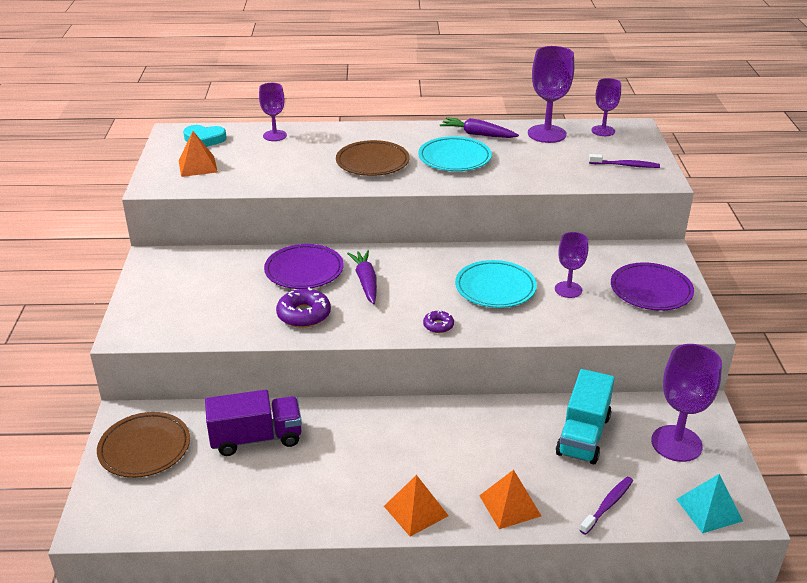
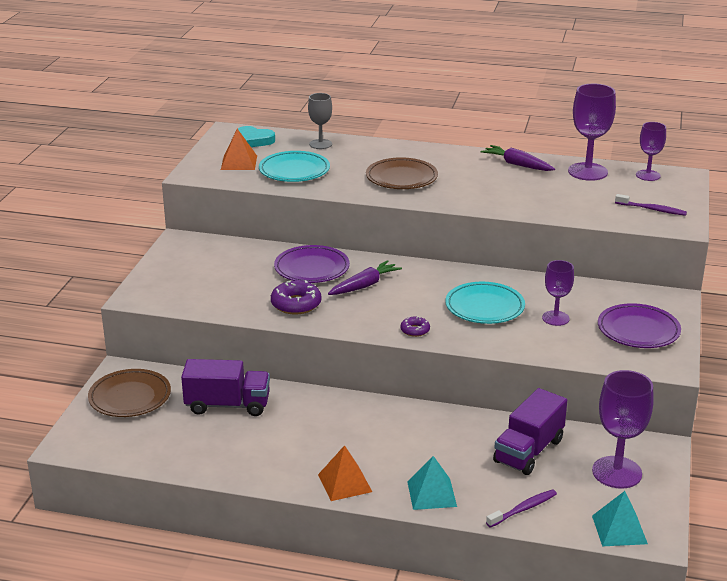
camera: 15 degrees right, 5 degrees down
purple goblet [259,83,287,141] -> grey goblet [308,93,332,149]
purple carrot [347,250,377,304] -> purple carrot turned 45 degrees clockwise [328,260,402,295]
turquoise plate [418,136,492,171] -> turquoise plate moved to [259,151,330,182]
orange pyramid [479,470,541,529] -> turquoise pyramid [407,456,457,510]
turquoise truck [556,369,615,464] -> purple truck [493,388,567,475]

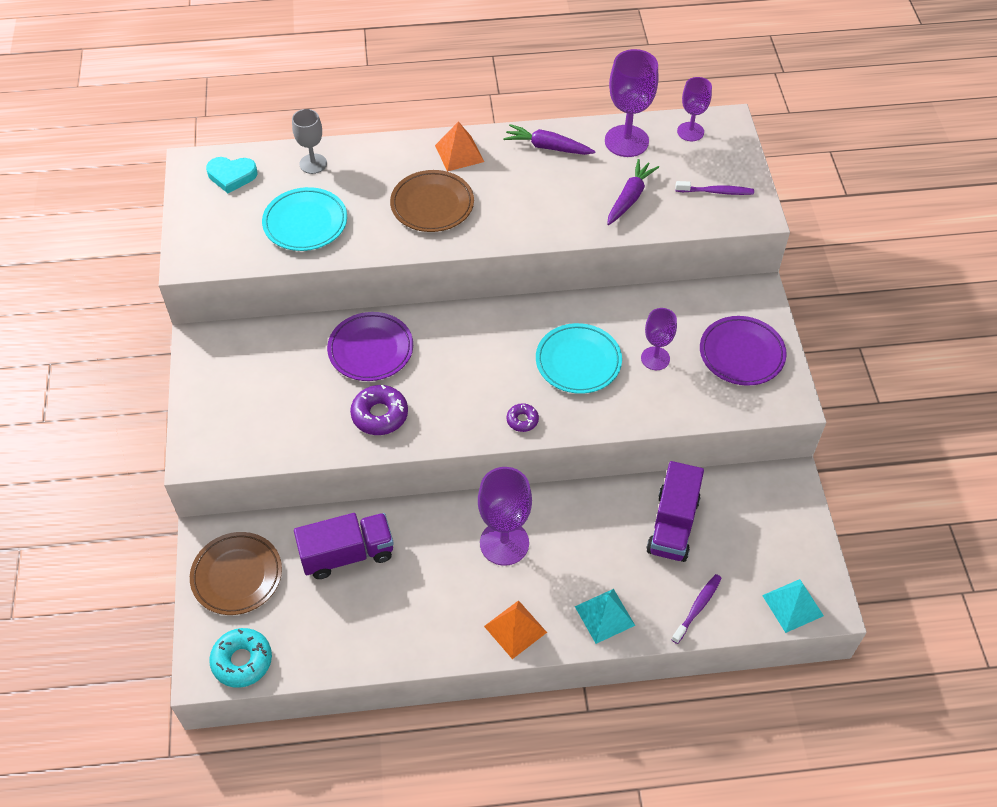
camera: 20 degrees left, 25 degrees up
orange pyramid [221,129,257,170] -> orange pyramid moved to [435,121,484,172]
purple carrot [328,260,402,295] -> purple carrot moved to [607,159,659,225]
purple goblet [592,370,654,489] -> purple goblet moved to [478,467,532,566]
none -> turquoise donut [209,628,272,688]

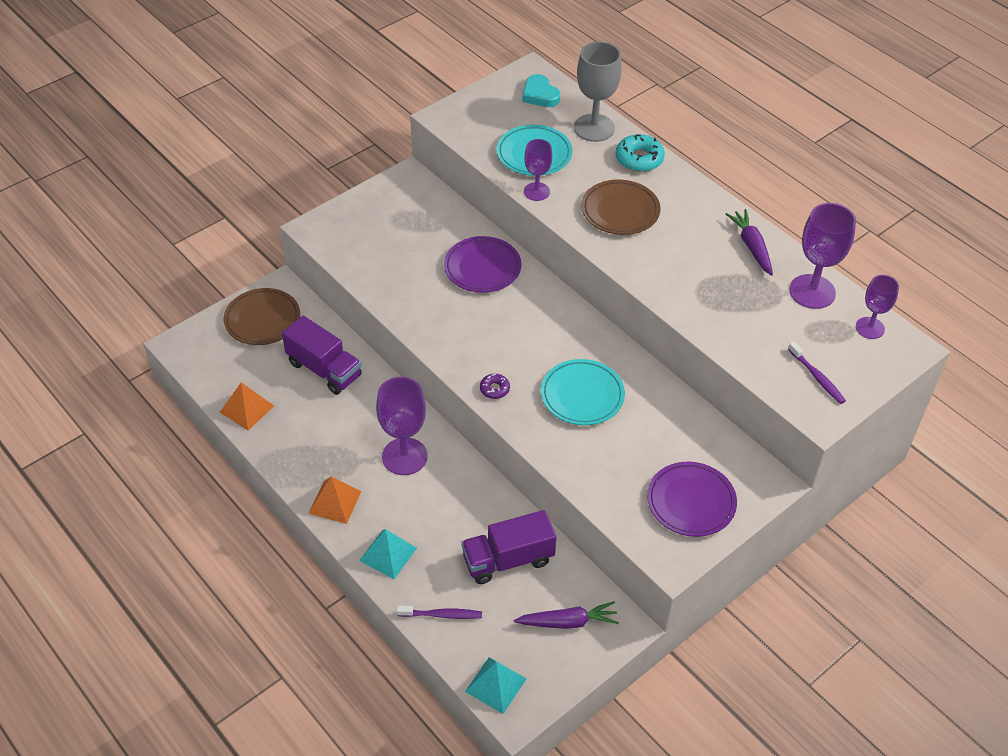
camera: 55 degrees right, 5 degrees down
turquoise donut [209,628,272,688] -> turquoise donut moved to [616,134,665,172]
grey goblet [292,109,327,174] -> grey goblet [574,42,622,142], size x1.63
purple donut [350,385,408,435] -> none
orange pyramid [435,121,484,172] -> orange pyramid moved to [220,382,274,430]
purple carrot [607,159,659,225] -> purple carrot moved to [514,601,619,629]
purple goblet [641,308,677,370] -> purple goblet moved to [524,139,552,201]

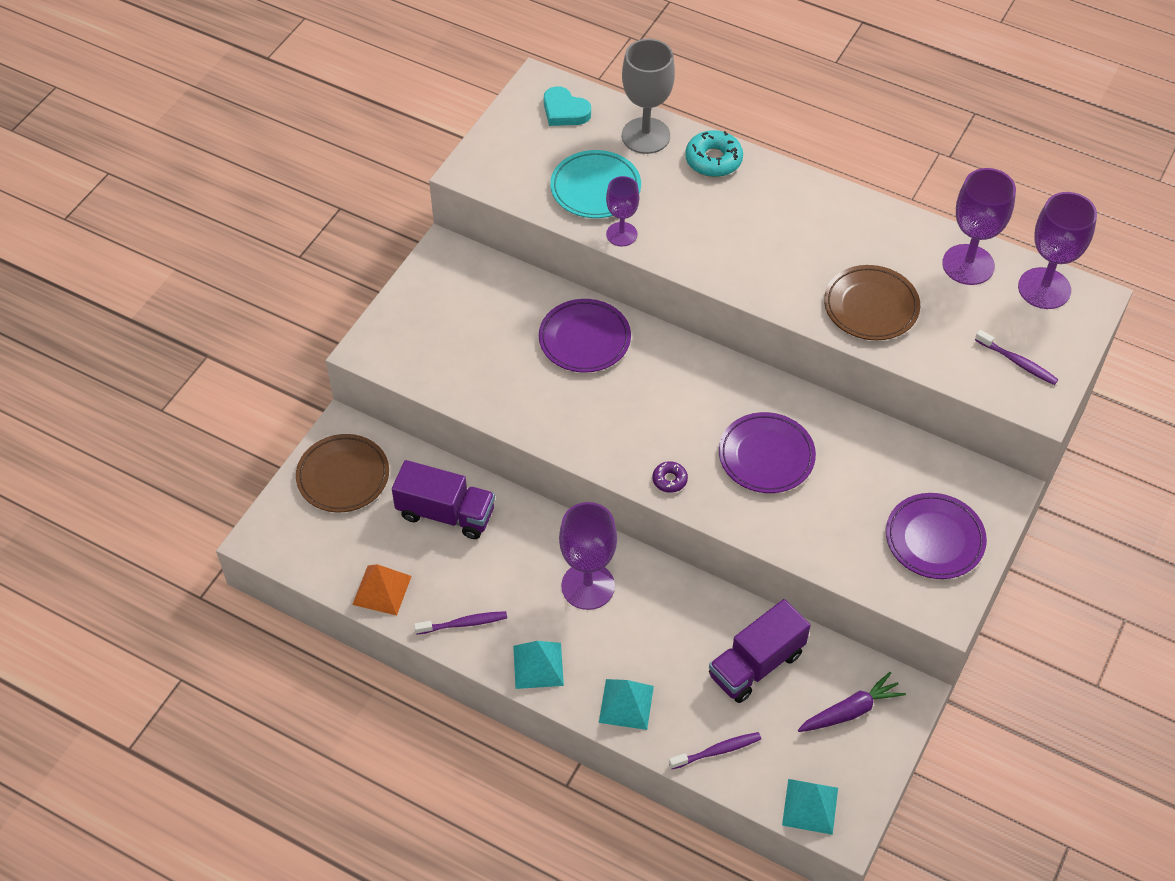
camera: 20 degrees left, 5 degrees up
orange pyramid [308,477,361,524] -> turquoise pyramid [513,641,564,689]
turquoise plate [541,359,625,425] -> purple plate [719,412,816,493]
brown plate [581,180,661,235] -> brown plate moved to [824,265,920,340]
purple carrot [726,209,773,276] -> none
purple goblet [856,275,899,339] -> purple goblet [1018,192,1097,309], size x1.63
none -> purple toothbrush [414,611,507,635]

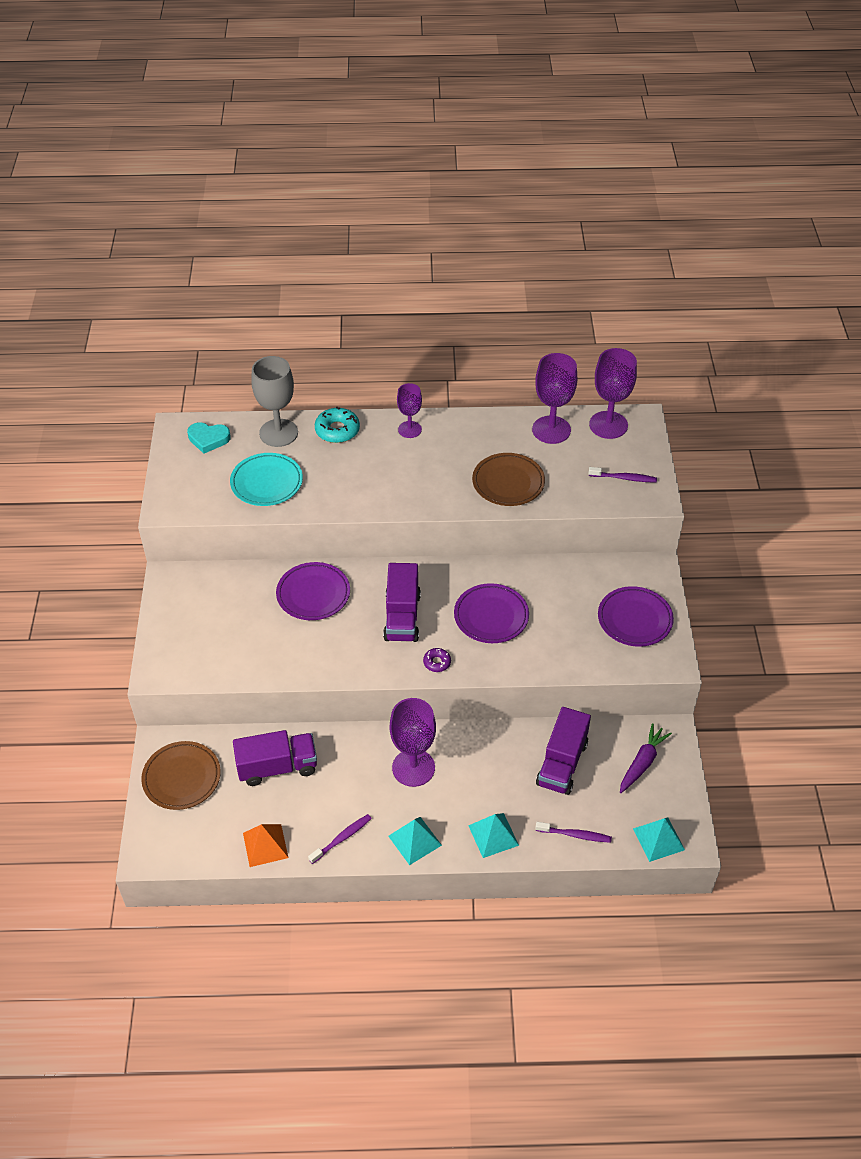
camera: 30 degrees left, 5 degrees down
purple goblet [606,176,639,246] -> purple goblet moved to [397,383,422,438]
purple toothbrush [669,732,761,769] -> purple toothbrush turned 60 degrees clockwise [535,822,612,843]
none -> purple truck [383,563,421,642]

